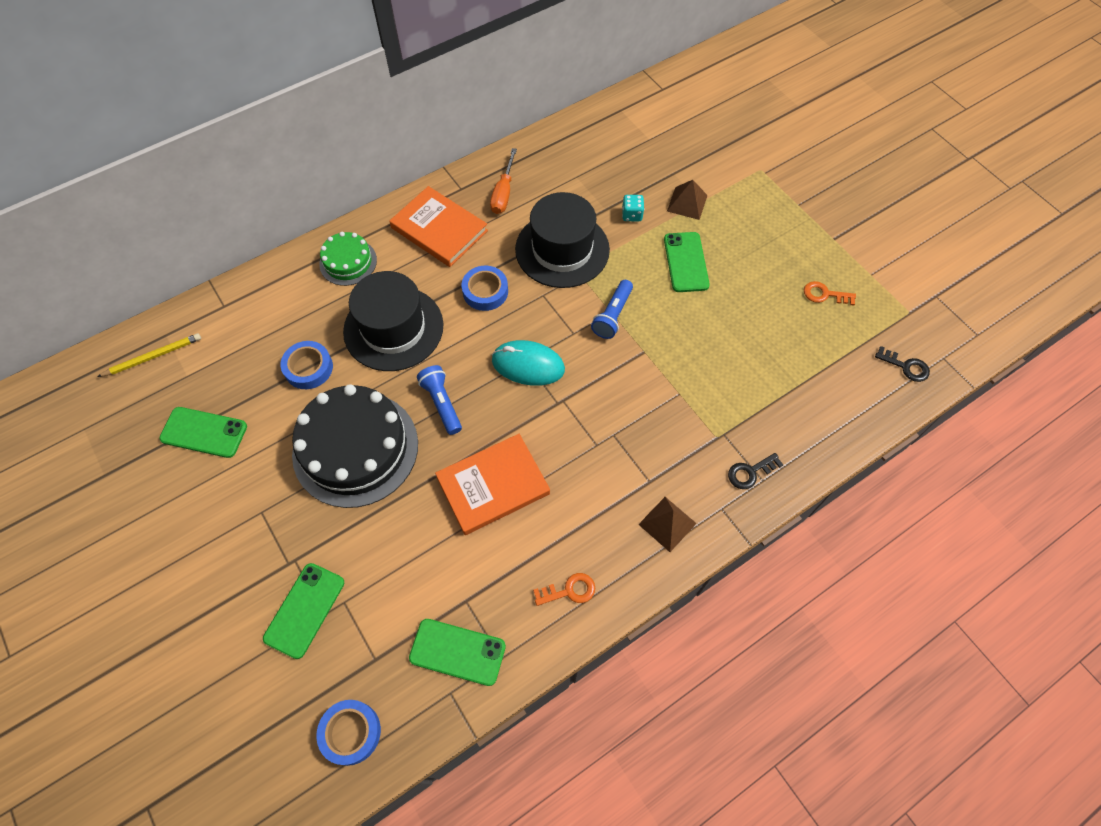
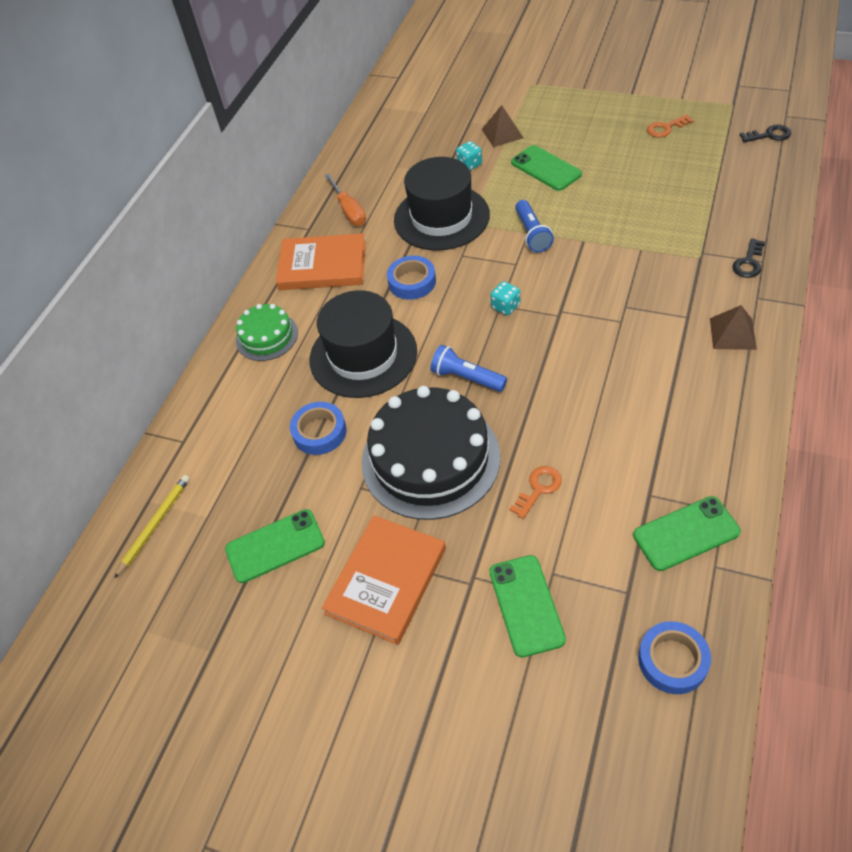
camera: 30 degrees left, 10 degrees down
orange book [435,434,550,535] -> orange book moved to [322,515,446,645]
turquoise mouse [492,340,565,386] -> turquoise dice [490,281,520,316]
orange key [533,573,595,606] -> orange key moved to [509,466,562,519]

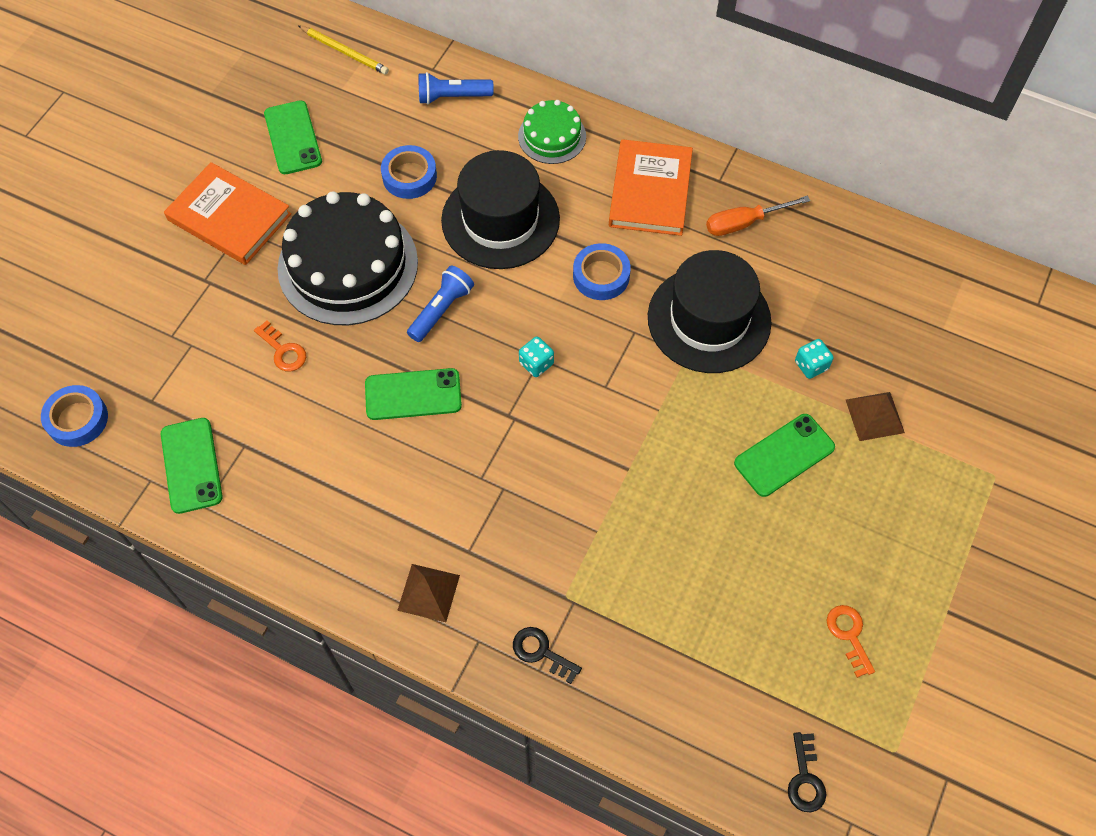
camera: 90 degrees right, 10 degrees up
green phone [489,555,566,658] -> green phone moved to [365,368,462,420]
blue flashlight [515,200,554,253] -> blue flashlight moved to [419,72,494,104]

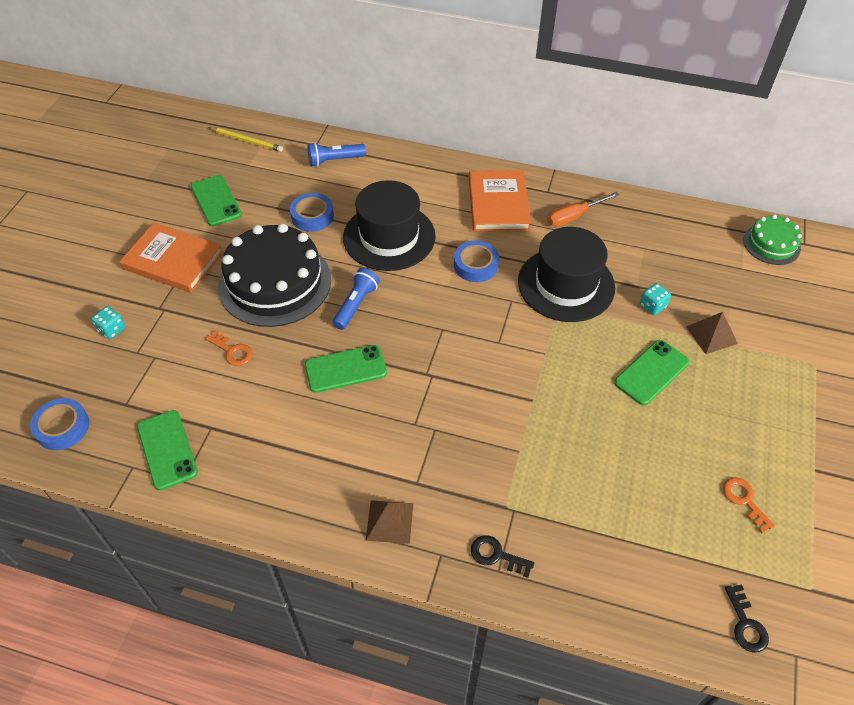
camera: 10 degrees left, 10 degrees down
green cake [518,100,586,164] -> green cake moved to [743,214,802,265]
turquoise dice [519,336,554,377] -> turquoise dice moved to [91,306,125,339]

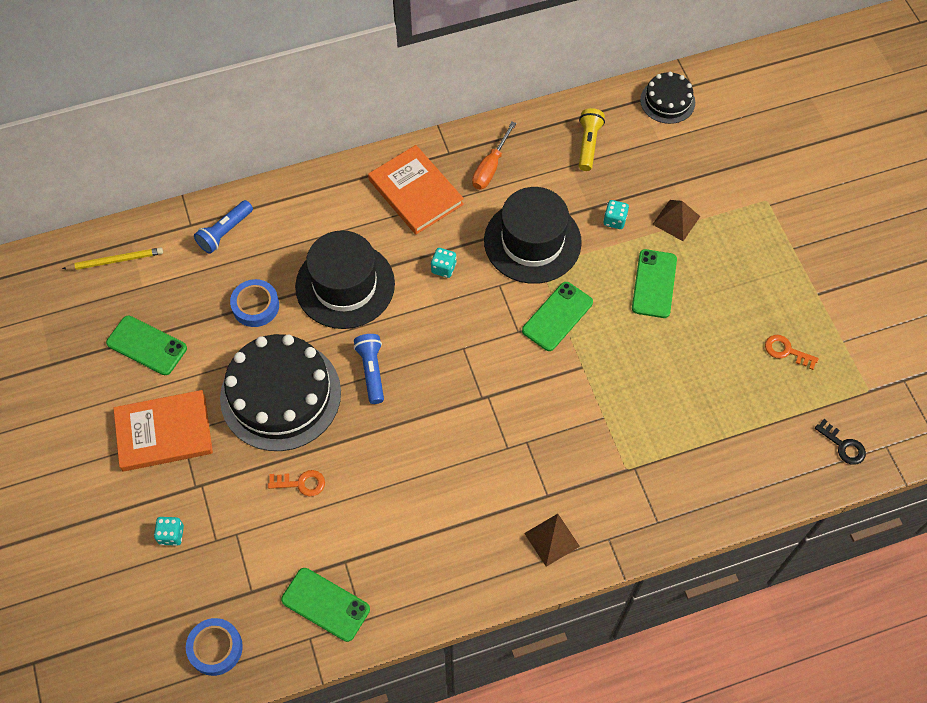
camera: 35 degrees left, 10 degrees up
green phone [305,345,387,393] -> green phone moved to [522,282,593,351]
blue tape [454,241,499,282] -> turquoise dice [431,248,456,278]
black key [471,535,534,578] -> none
green cake [743,214,802,265] -> black cake [640,72,695,124]
none -> yellow flashlight [579,108,605,171]

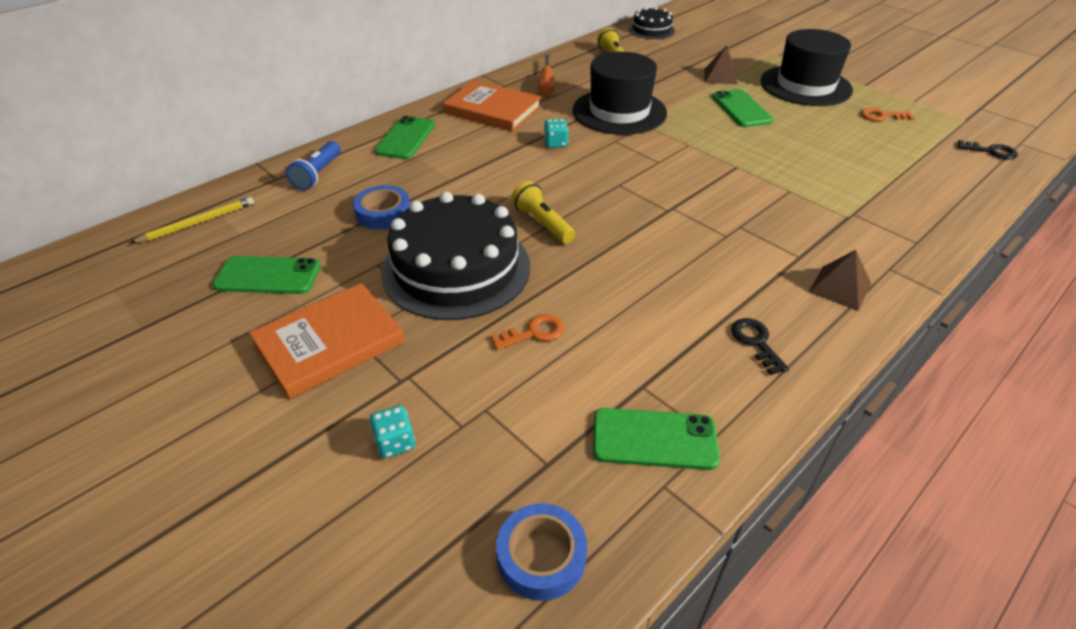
camera: 25 degrees left, 20 degrees down
black hat [295,230,395,329] -> black hat moved to [761,29,853,106]
blue flashlight [354,334,384,404] -> yellow flashlight [511,181,575,244]
green phone [522,282,593,351] -> green phone moved to [375,116,435,159]
turquoise dice [603,200,629,229] -> none
none -> black key [731,318,789,375]

